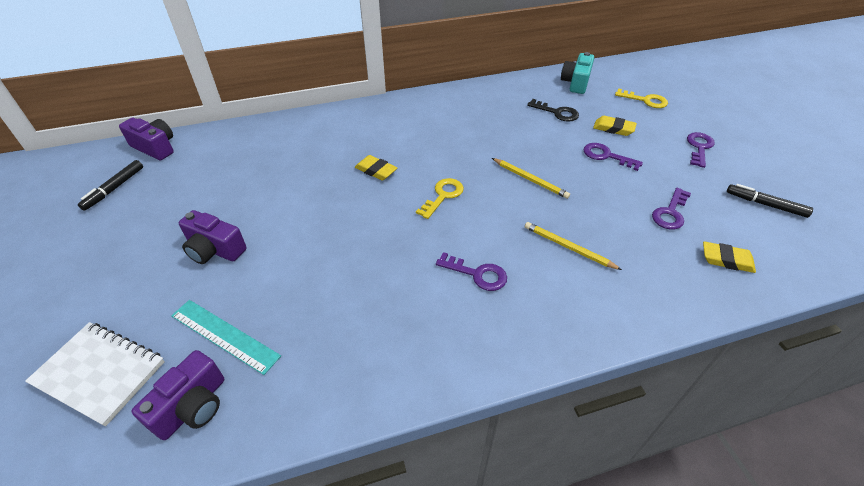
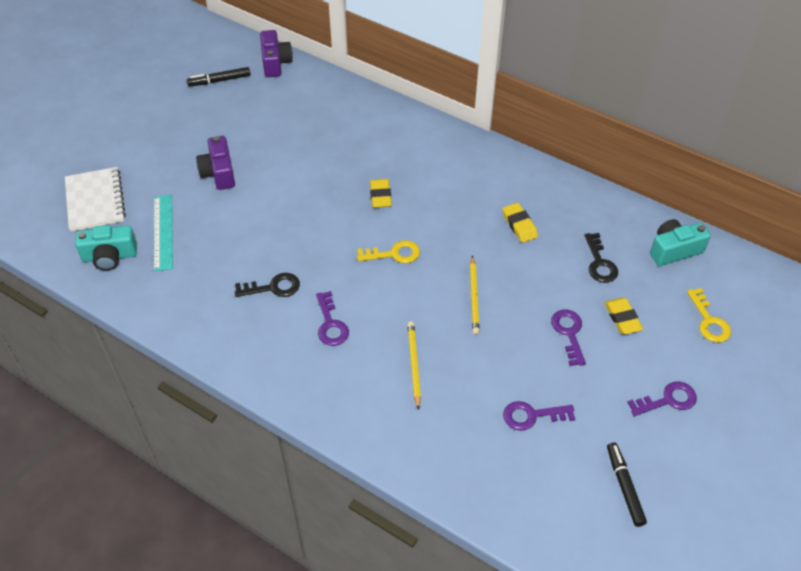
camera: 50 degrees right, 5 degrees up
purple camera [131,350,224,440] -> turquoise camera [75,225,137,271]
yellow eraser [703,242,756,273] -> yellow eraser moved to [502,203,538,243]
none -> black key [235,273,300,297]

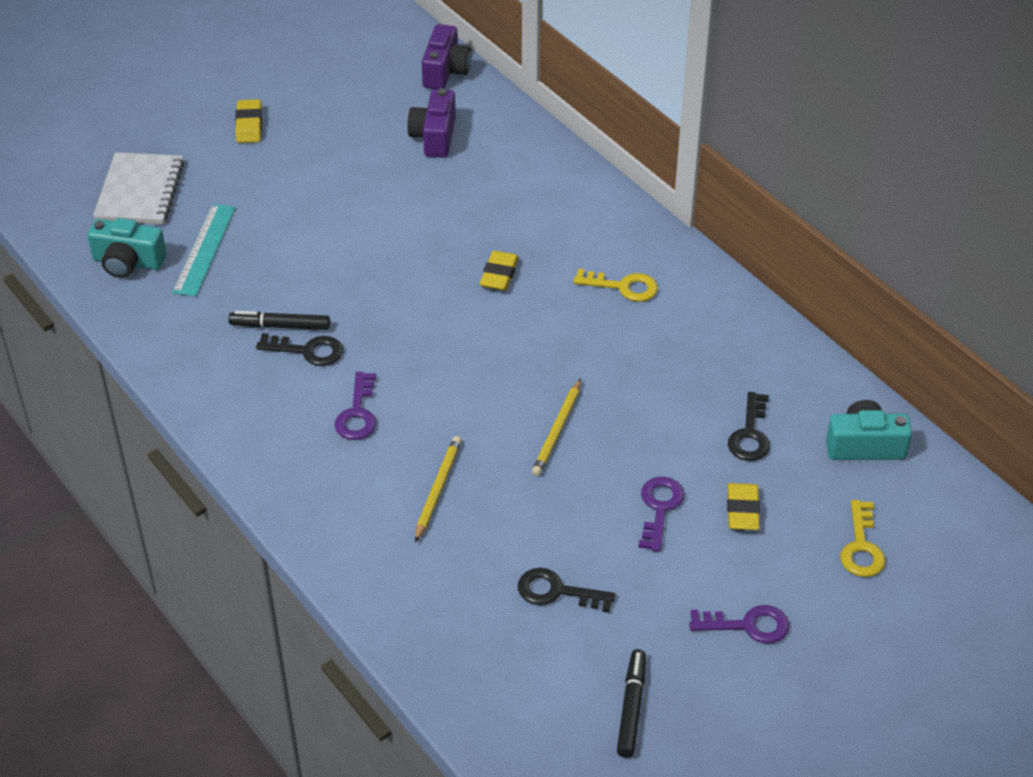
camera: 20 degrees right, 5 degrees down
black marker [187,67,251,86] -> black marker moved to [228,311,330,330]
purple camera [196,136,235,190] -> purple camera moved to [407,88,456,158]
yellow key [357,240,420,263] -> yellow key moved to [573,268,658,302]
yellow eraser [502,203,538,243] -> yellow eraser moved to [235,99,262,143]
purple key [503,401,575,431] -> black key [518,568,615,613]

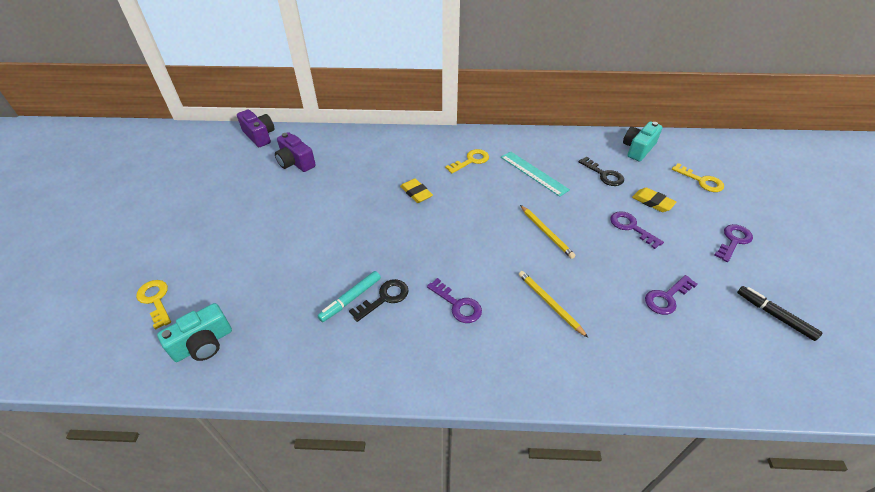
camera: 50 degrees left, 0 degrees up
white notebook [93,152,184,224] -> yellow key [136,280,171,330]
turquoise ruler [172,204,236,297] -> turquoise ruler moved to [501,151,570,197]
black marker [228,311,330,330] -> turquoise marker [317,271,381,322]
yellow eraser [235,99,262,143] -> none
black key [518,568,615,613] -> purple key [645,275,698,315]

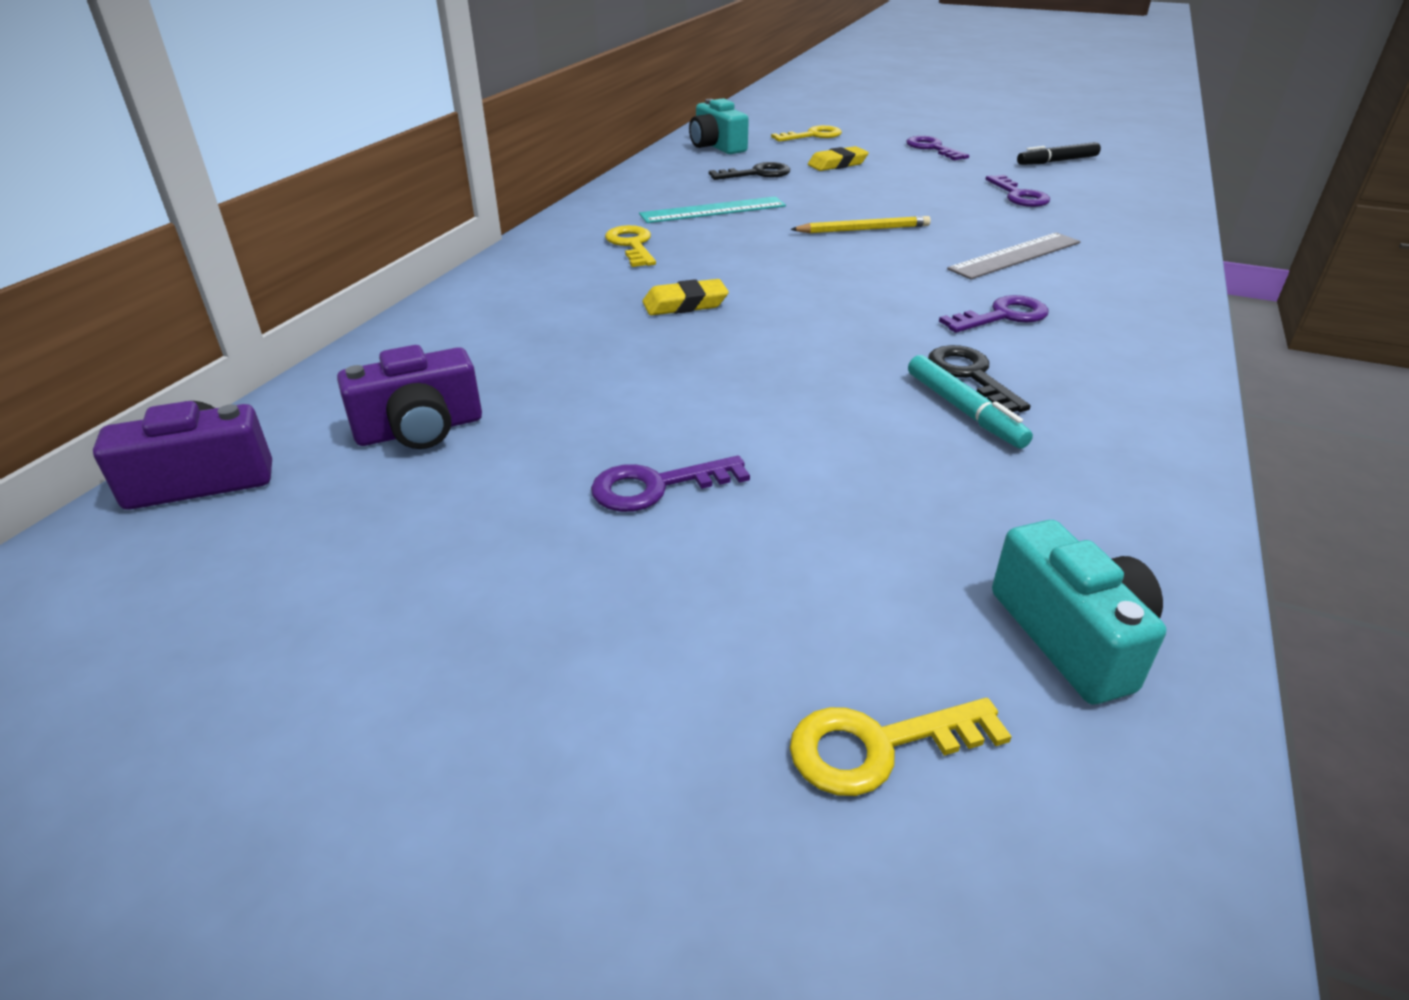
camera: 70 degrees left, 10 degrees down
yellow pencil [519,271,588,338] -> grey ruler [947,232,1081,280]
purple key [610,211,664,249] -> purple key moved to [591,455,750,512]

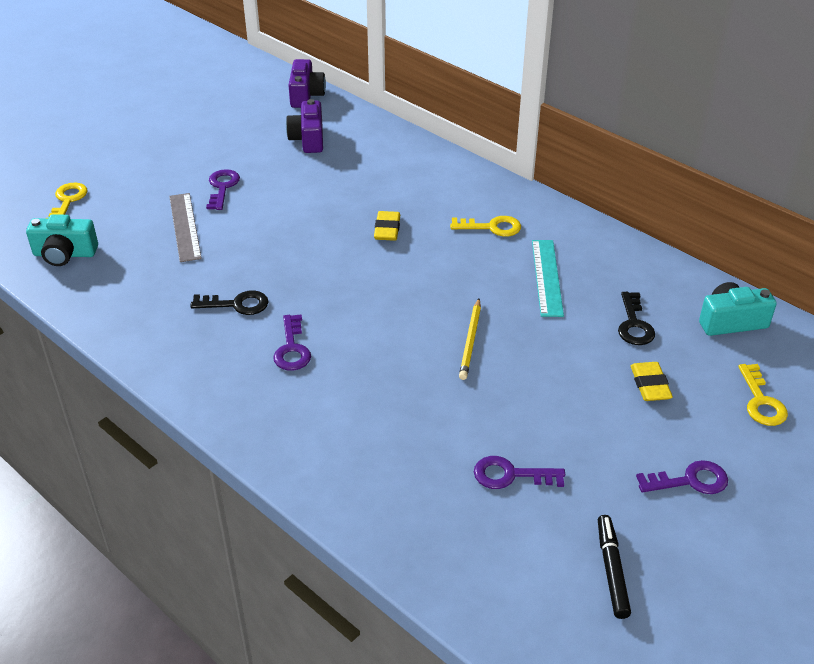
camera: 110 degrees right, 5 degrees up
turquoise marker [908,355,1033,449] -> none
grey ruler [947,232,1081,280] -> grey ruler moved to [169,193,202,262]

